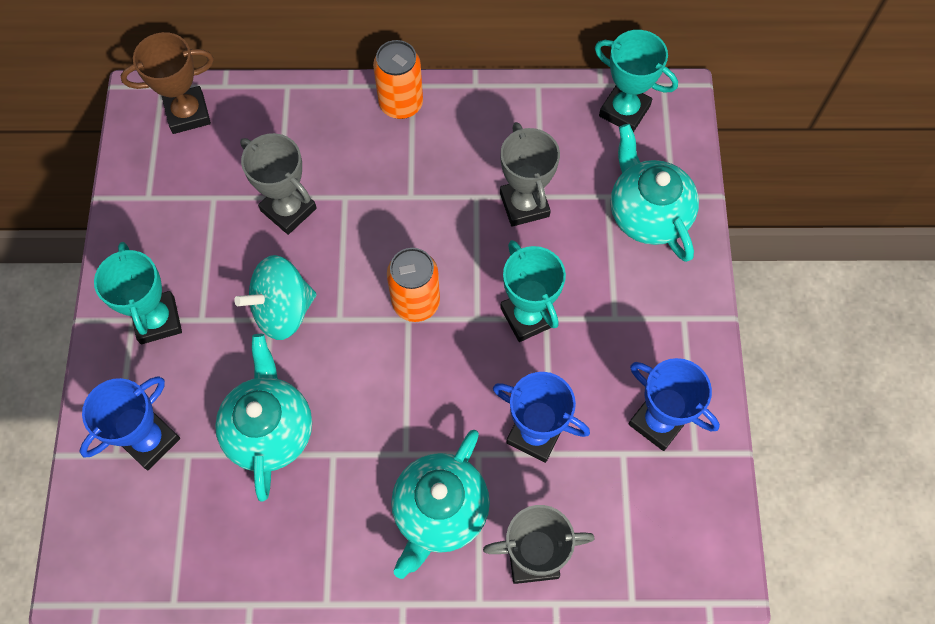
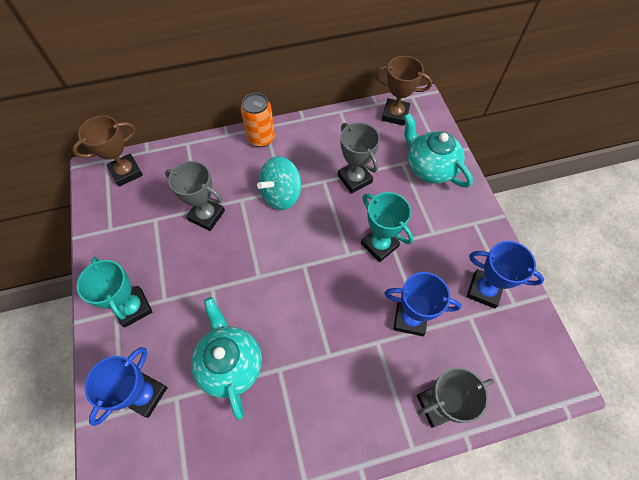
camera: 15 degrees left, 5 degrees down
turquoise spinning top [234,255,317,340] -> turquoise spinning top moved to [257,156,301,210]
orange can [387,248,440,322] -> none
turquoise teapot [391,430,490,579] -> none
turquoise trophy [595,30,678,132] -> brown trophy [375,56,432,126]

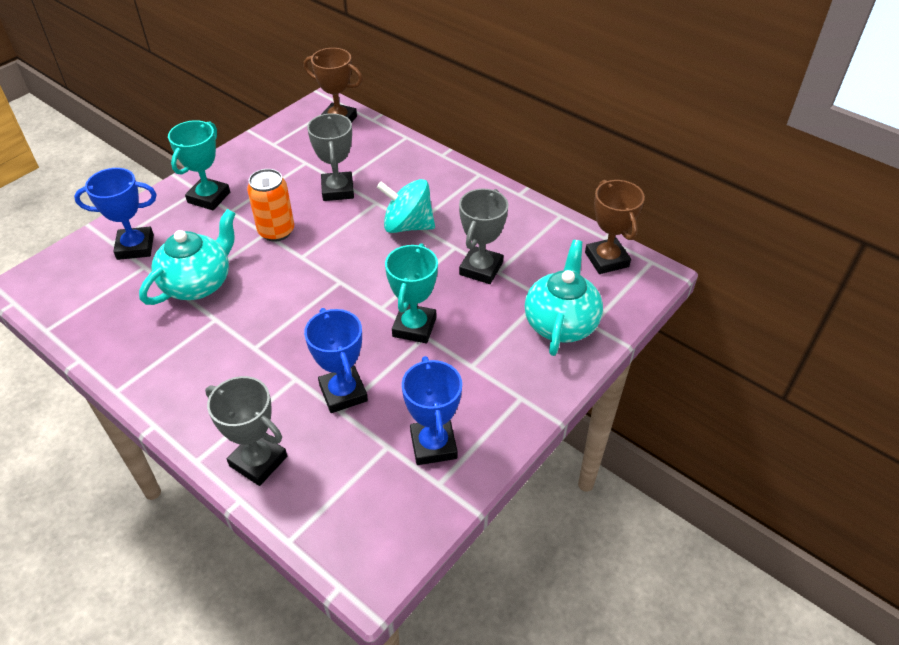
camera: 55 degrees right, 15 degrees down
orange can [241,93,275,147] -> orange can moved to [247,169,294,242]

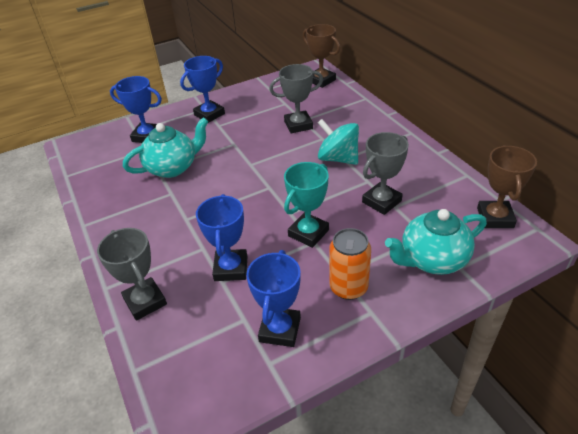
camera: 25 degrees right, 5 degrees down
turquoise trophy [168,120,230,210] -> blue trophy [180,56,225,123]
orange can [247,169,294,242] -> orange can moved to [329,228,371,300]
grey trophy [307,113,354,201] -> grey trophy turned 60 degrees clockwise [269,64,323,133]
turquoise teapot [525,240,603,356] -> turquoise teapot turned 150 degrees counterclockwise [385,209,487,275]

